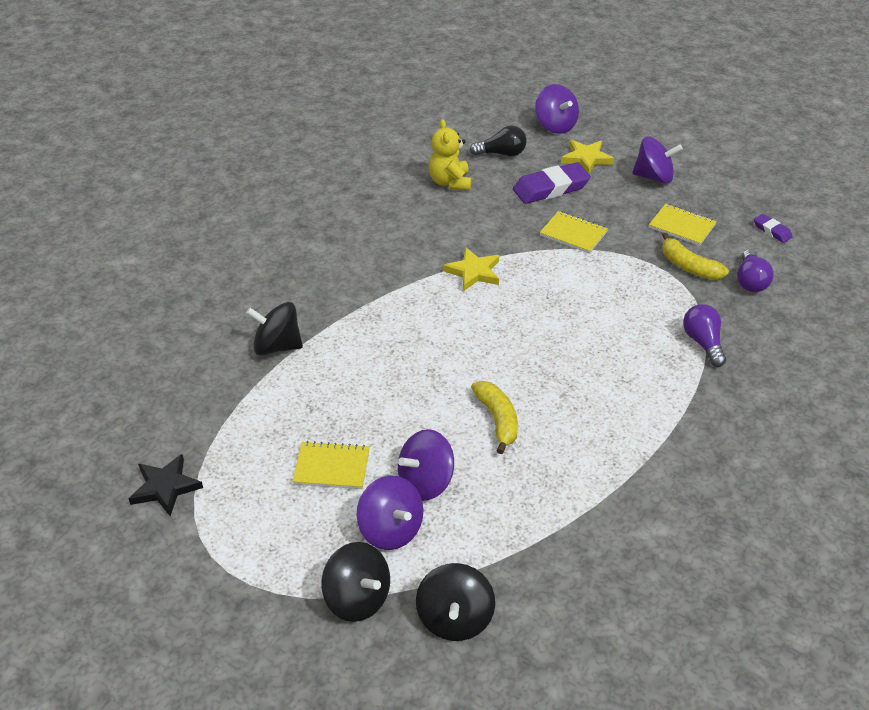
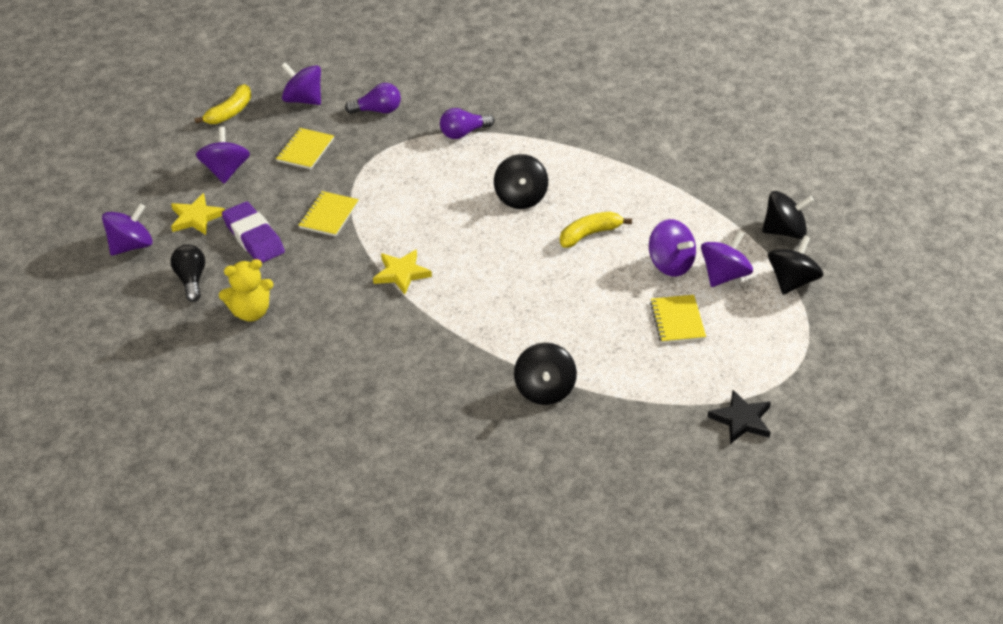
camera: 100 degrees left, 0 degrees up
yellow banana [662,233,729,280] -> yellow banana moved to [194,84,252,124]
purple eraser [754,214,793,243] -> purple spinning top [282,62,321,105]
none -> black spinning top [494,154,548,209]

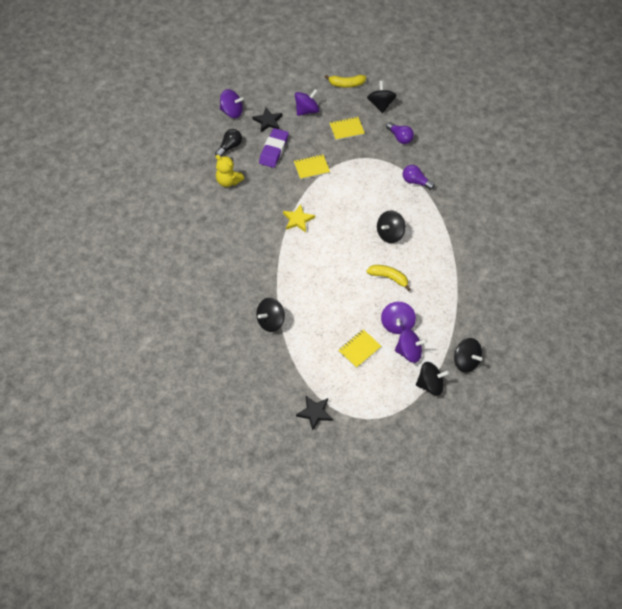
camera: 50 degrees right, 15 degrees up
yellow star [171,193,225,235] -> black star [252,108,283,132]
purple spinning top [282,62,321,105] -> black spinning top [367,81,397,113]

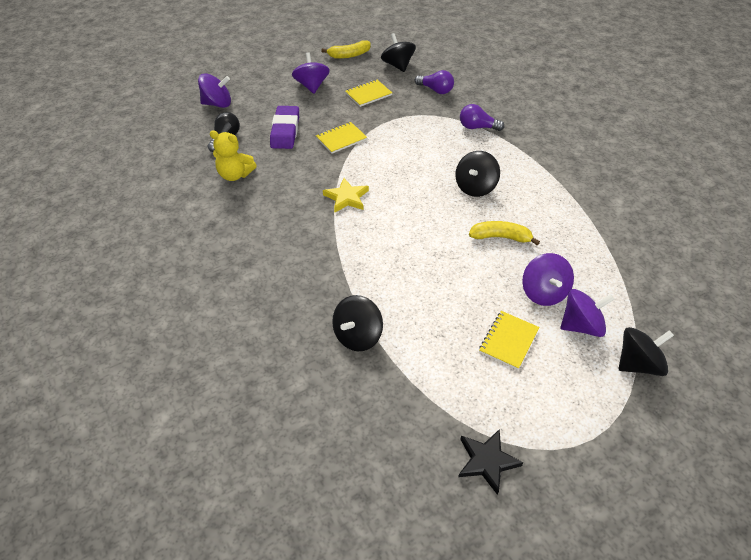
camera: 15 degrees left, 10 degrees down
black star [252,108,283,132] -> none
purple spinning top [295,89,319,116] -> purple spinning top turned 45 degrees counterclockwise [292,52,330,94]
black spinning top [454,338,482,373] -> none

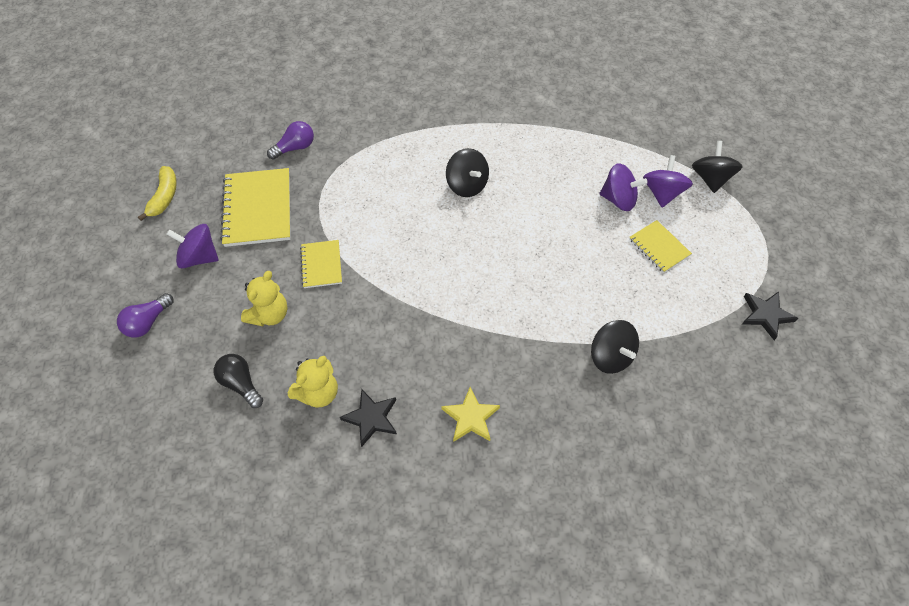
camera: 65 degrees left, 10 degrees up
purple spinning top [198,73,231,108] -> none
purple eraser [270,106,299,149] -> yellow teddy bear [241,271,288,326]
yellow star [323,178,369,213] -> yellow star moved to [441,387,500,442]
yellow notebook [345,80,392,107] -> yellow notebook [220,168,291,247], size x1.79
black spinning top [381,33,416,72] -> none
purple light bulb [460,104,504,131] -> purple light bulb moved to [117,293,173,338]
yellow banana [469,221,540,245] -> none
none -> black star [340,389,397,447]

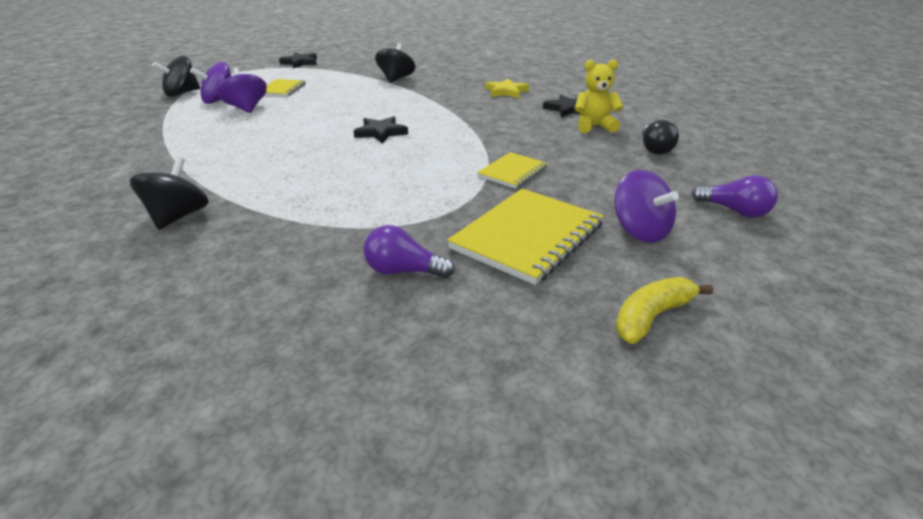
camera: 135 degrees left, 25 degrees down
purple light bulb [117,293,173,338] -> purple light bulb turned 45 degrees clockwise [691,175,778,218]
yellow teddy bear [241,271,288,326] -> none
black spinning top [446,148,489,197] -> black spinning top moved to [130,157,209,230]
none -> black star [354,116,408,144]

